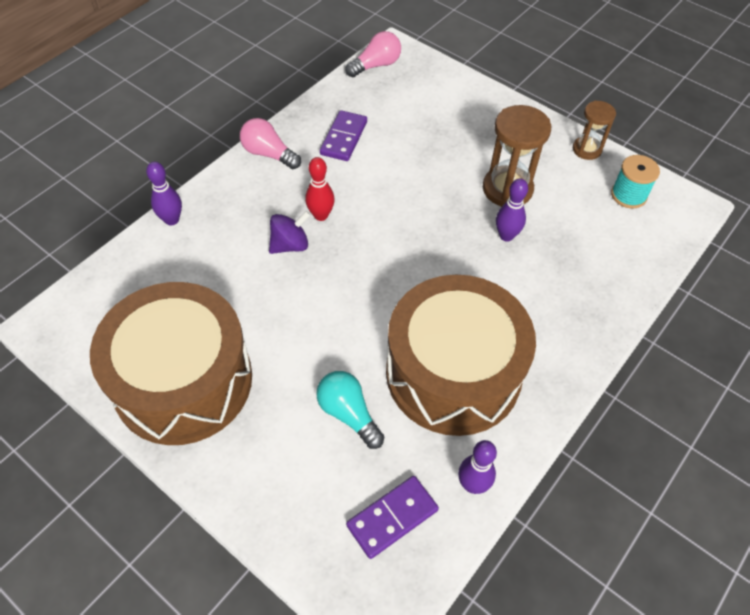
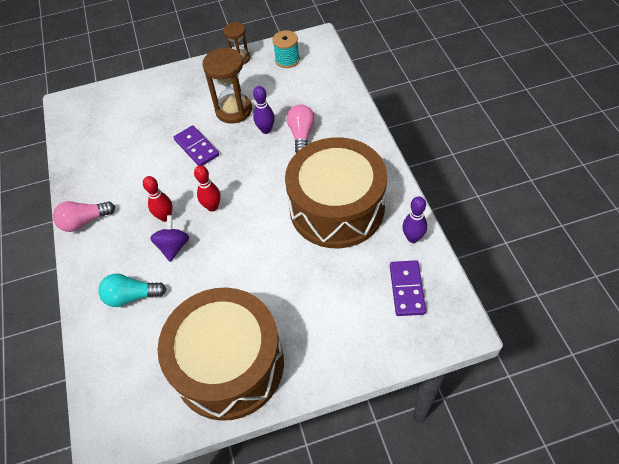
camera: 50 degrees left, 0 degrees up
purple bowling pin [146,162,182,225] -> none
turquoise light bulb [316,371,384,449] -> turquoise light bulb moved to [98,274,167,307]
purple domino [320,110,367,161] -> purple domino moved to [174,125,219,166]
pink light bulb [345,31,401,77] -> pink light bulb moved to [287,104,315,153]
none -> red bowling pin [194,165,221,212]

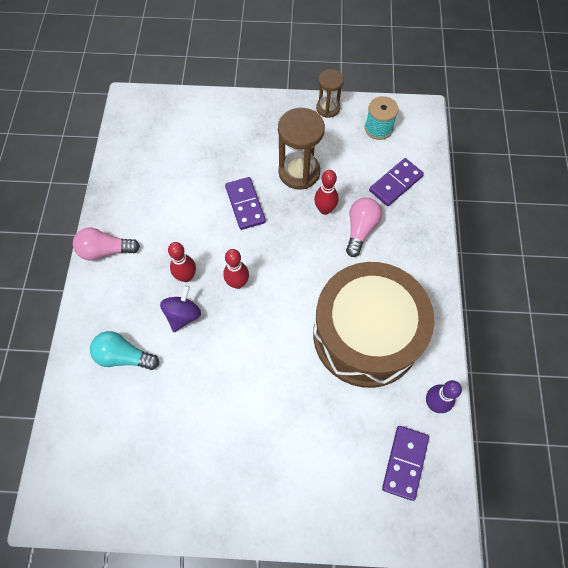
camera: 15 degrees right, 10 degrees up
brown drum [158,287,284,421] -> none
purple bowling pin [253,86,275,134] -> red bowling pin [314,170,338,215]
none -> purple domino [369,158,424,206]

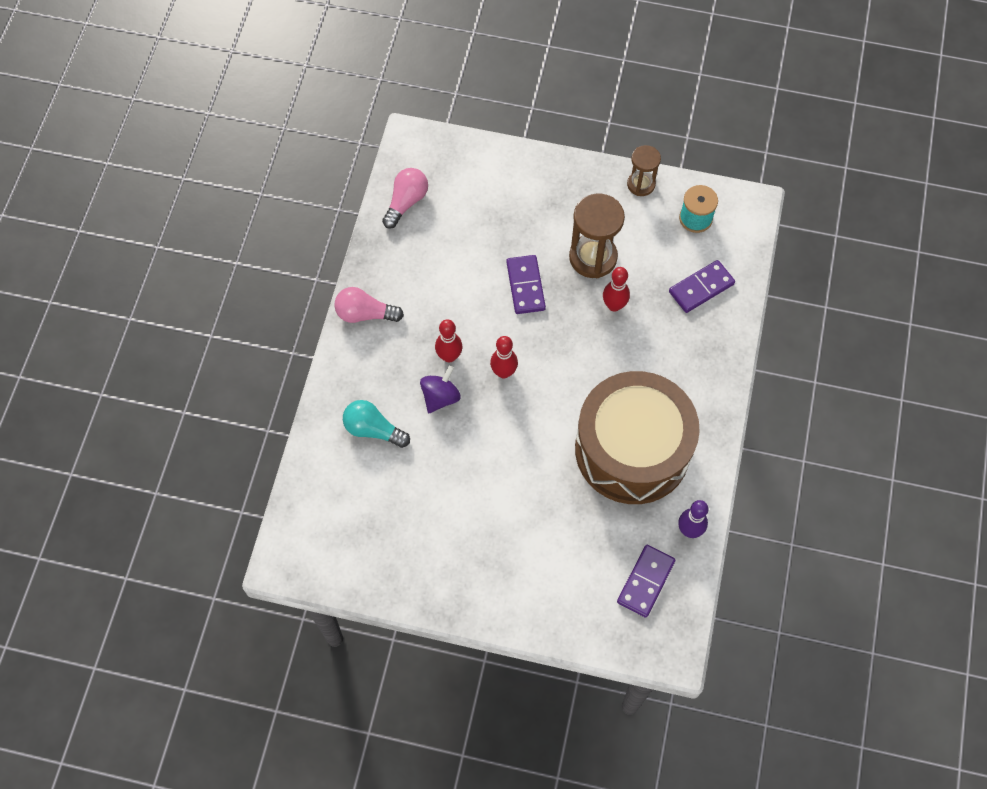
camera: 10 degrees right, 0 degrees up
pink light bulb [346,197,382,257] -> pink light bulb moved to [382,168,428,229]

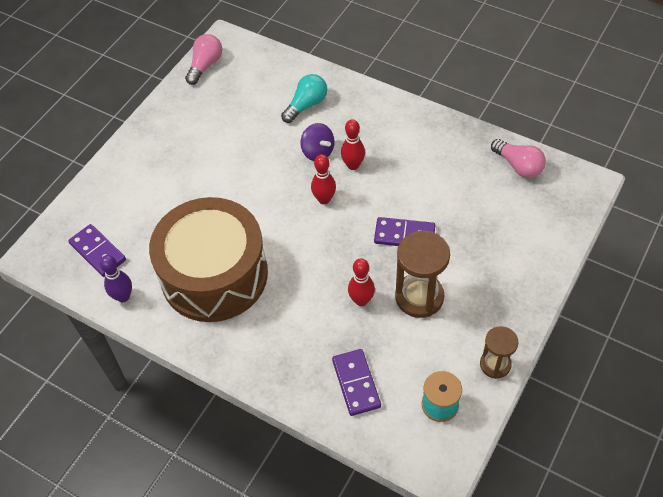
camera: 110 degrees right, 10 degrees down
pink light bulb [334,287,404,323] -> pink light bulb moved to [185,34,222,85]

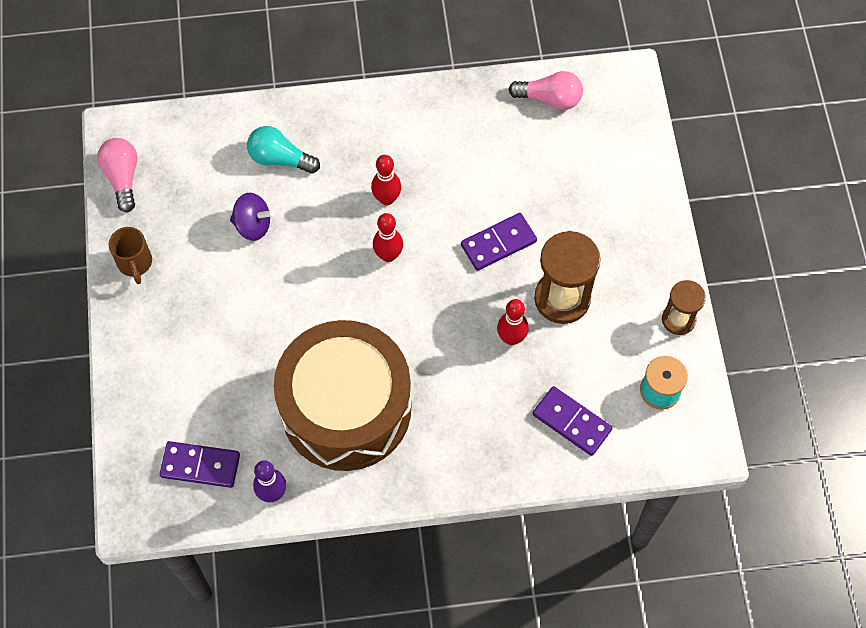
camera: 40 degrees left, 10 degrees up
turquoise light bulb [281,74,327,123] -> turquoise light bulb turned 75 degrees counterclockwise [247,126,320,174]
purple spinning top [300,123,335,161] -> purple spinning top moved to [230,193,274,241]
none -> brown mug [108,227,152,284]

